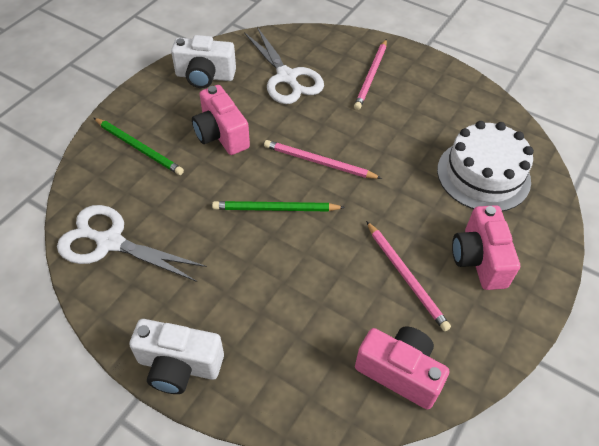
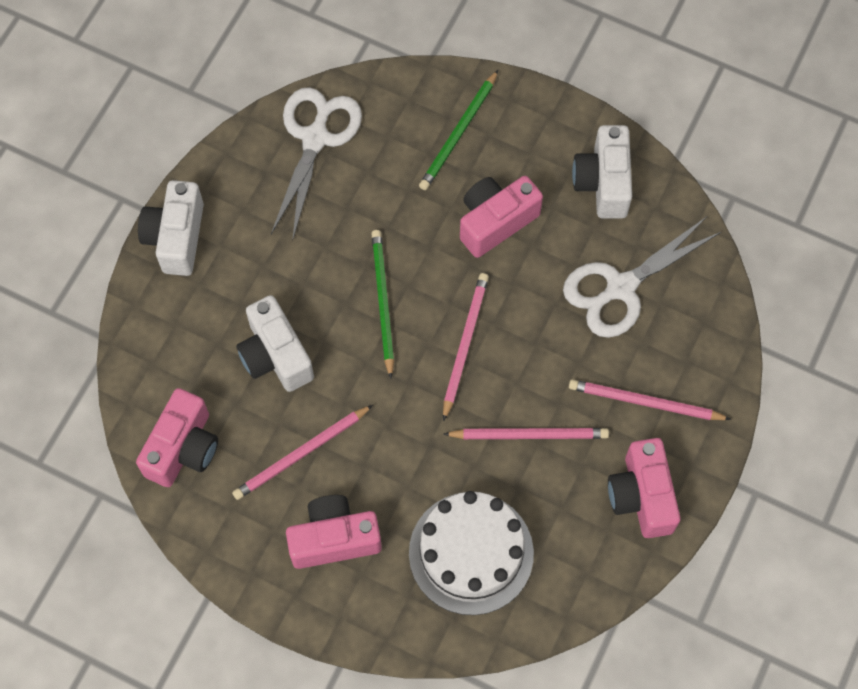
camera: 85 degrees right, 15 degrees up
none -> white camera [236,295,314,392]
none -> pink pencil [443,428,609,439]
none -> pink camera [608,438,680,538]

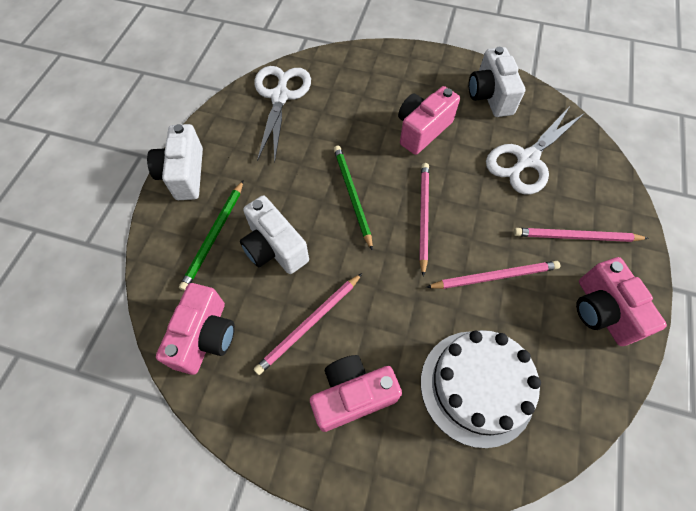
camera: 10 degrees left, 5 degrees down
green pencil [419,70,498,190] -> green pencil moved to [179,180,244,291]

